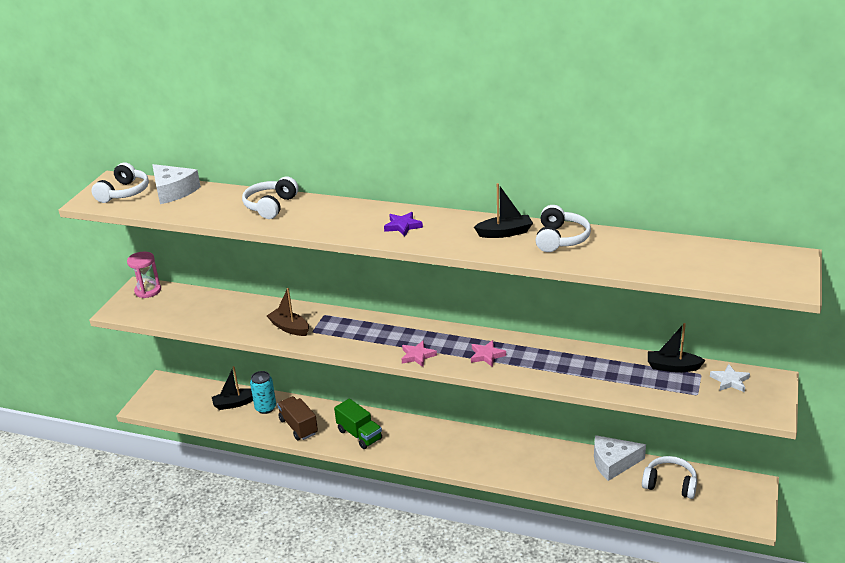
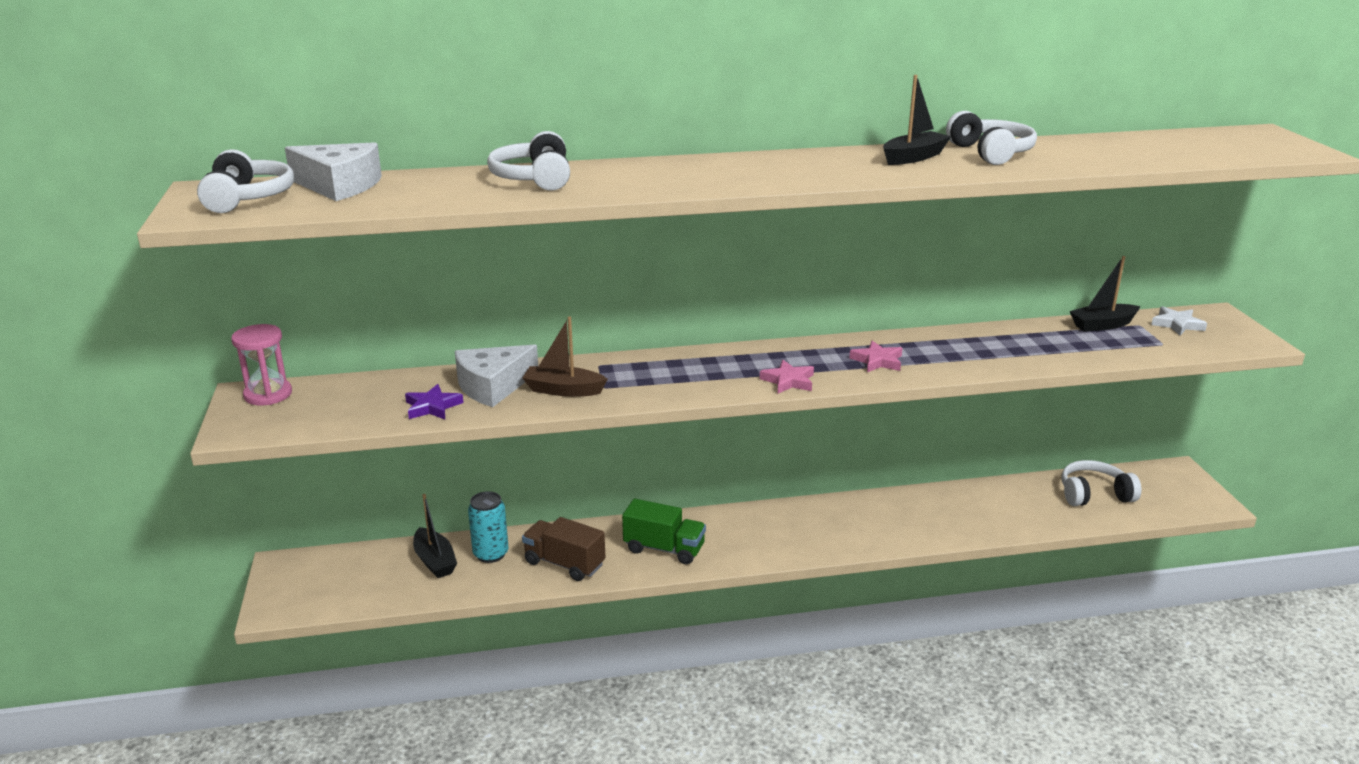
camera: 30 degrees left, 5 degrees down
black boat [212,366,253,410] -> black boat turned 75 degrees counterclockwise [413,494,457,578]
purple star [384,212,423,236] -> purple star moved to [405,384,464,419]
white cheese [594,435,646,481] -> white cheese moved to [455,344,538,407]

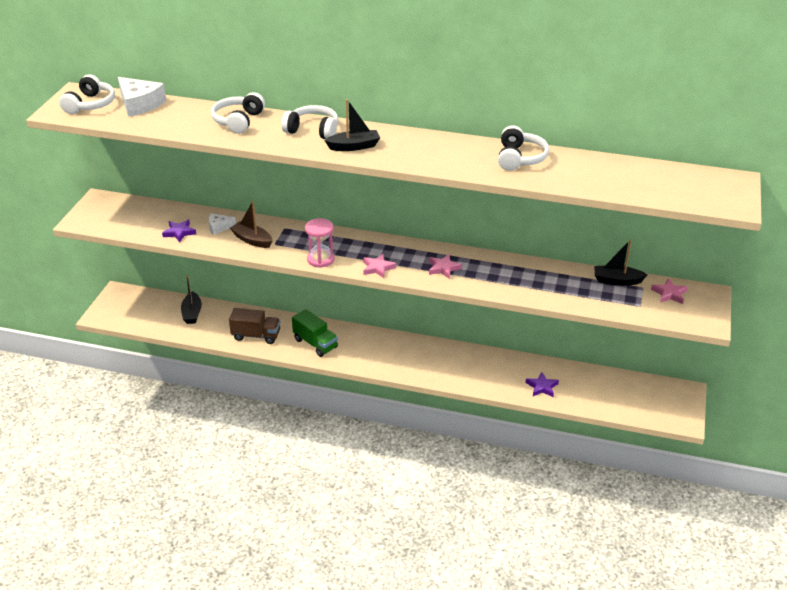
camera: 25 degrees right, 10 degrees up
pink hourglass [231,324,292,405] -> pink hourglass moved to [305,218,335,268]
white cheese [455,344,538,407] -> white cheese [208,213,236,235], size x0.55
turquoise can [468,491,508,563] -> none
brown truck [522,517,605,581] -> brown truck turned 135 degrees clockwise [229,308,280,344]
black boat [883,75,951,165] -> black boat moved to [324,99,380,151]
white headphones [1062,460,1141,506] -> white headphones moved to [282,105,338,139]
white star [1151,306,1207,335] -> pink star [651,278,688,304]
none -> purple star [525,372,559,397]

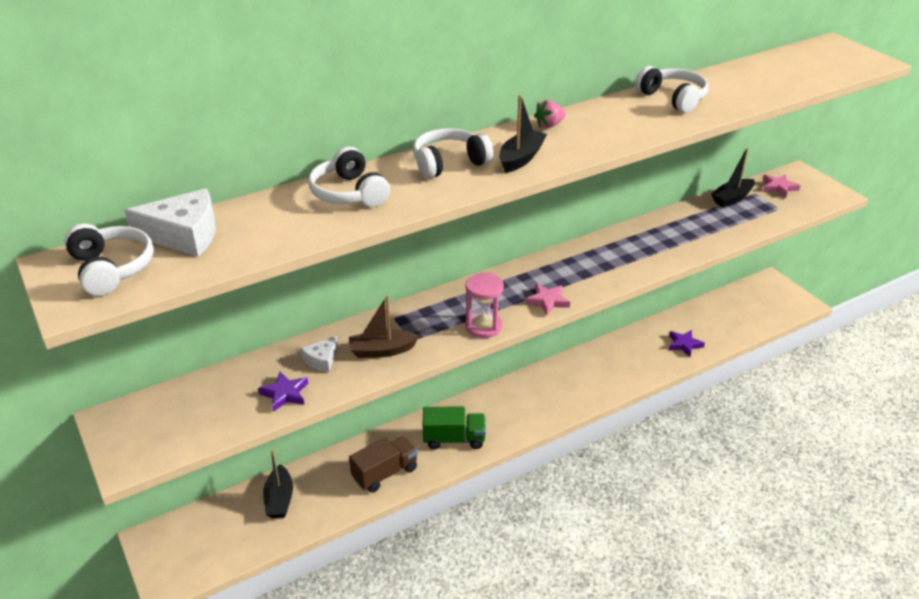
camera: 45 degrees left, 0 degrees up
black boat [181,275,202,324] -> black boat turned 45 degrees clockwise [263,450,293,518]
pink star [429,254,462,279] -> none
none -> pink strawberry [534,100,566,128]

